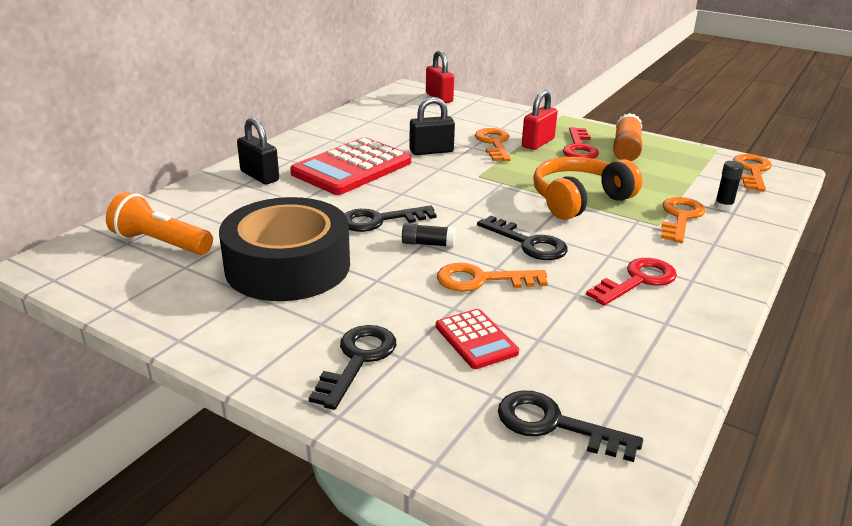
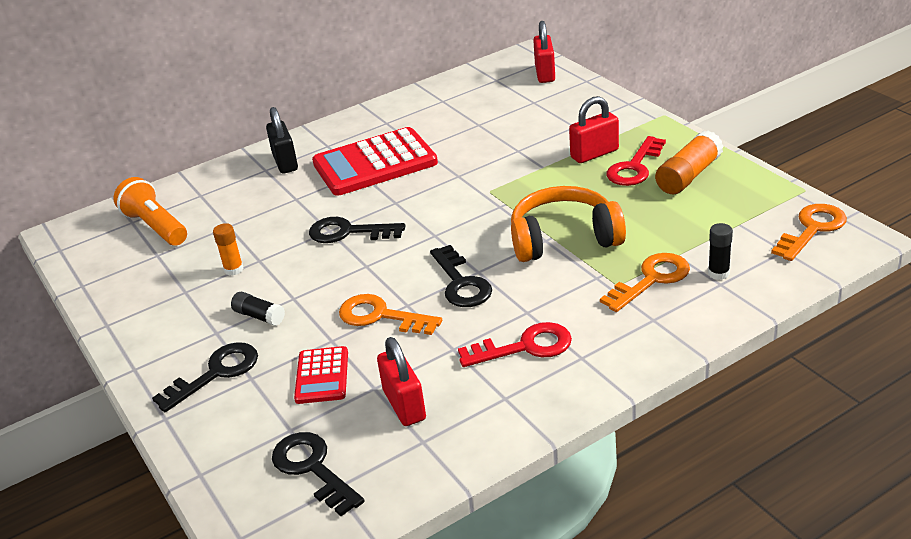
camera: 30 degrees right, 5 degrees up
black tape [219,197,350,301] -> orange glue stick [213,223,244,276]
black glue stick [402,223,455,248] -> black glue stick moved to [231,291,285,326]
black padlock [410,97,455,155] -> none
orange key [475,128,511,161] -> none
none -> red padlock [377,337,426,426]

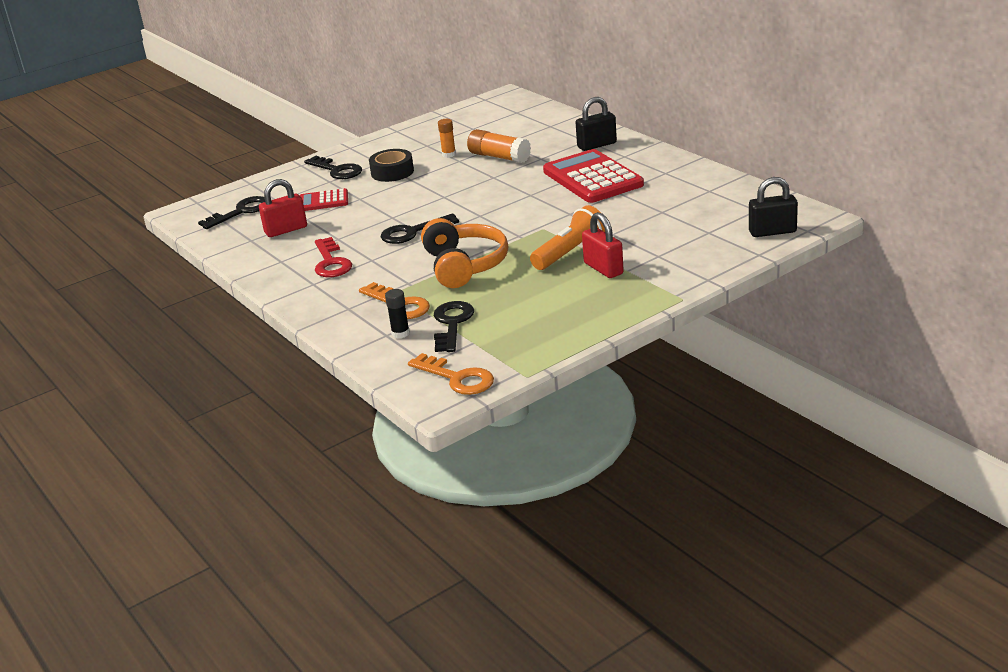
camera: 85 degrees right, 5 degrees down
orange flashlight [113,177,187,246] -> orange flashlight moved to [530,205,605,270]
black glue stick [231,291,285,326] -> black tape [369,149,414,182]
black key [309,217,405,243] -> black key moved to [434,301,474,352]
orange key [339,294,442,335] -> none
red padlock [533,21,555,83] -> black padlock [749,177,798,237]
red key [607,136,666,186] -> none
orange glue stick [655,130,724,194] -> orange glue stick moved to [467,129,531,163]

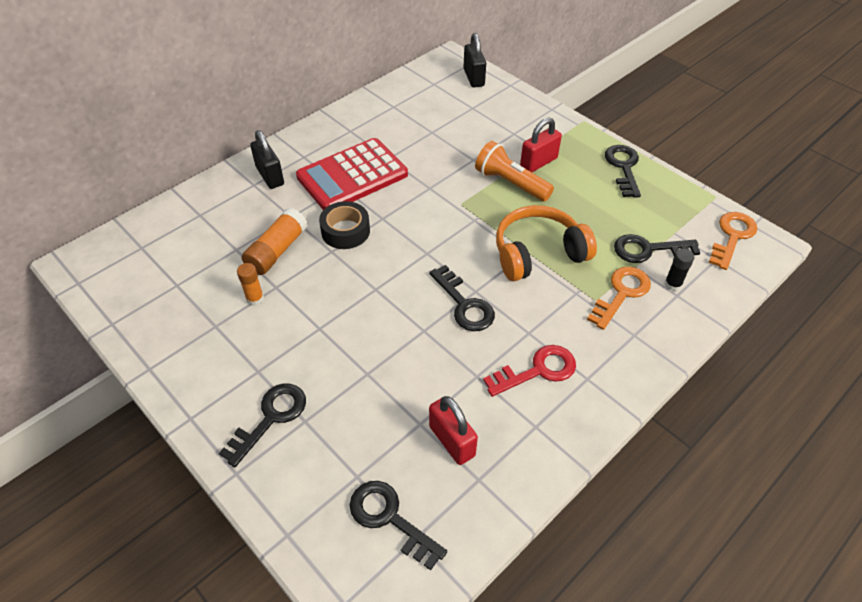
camera: 100 degrees left, 20 degrees up
red calculator [300,188,348,211] -> none
black tape [369,149,414,182] -> black tape moved to [319,201,370,249]
none -> black key [605,145,641,198]

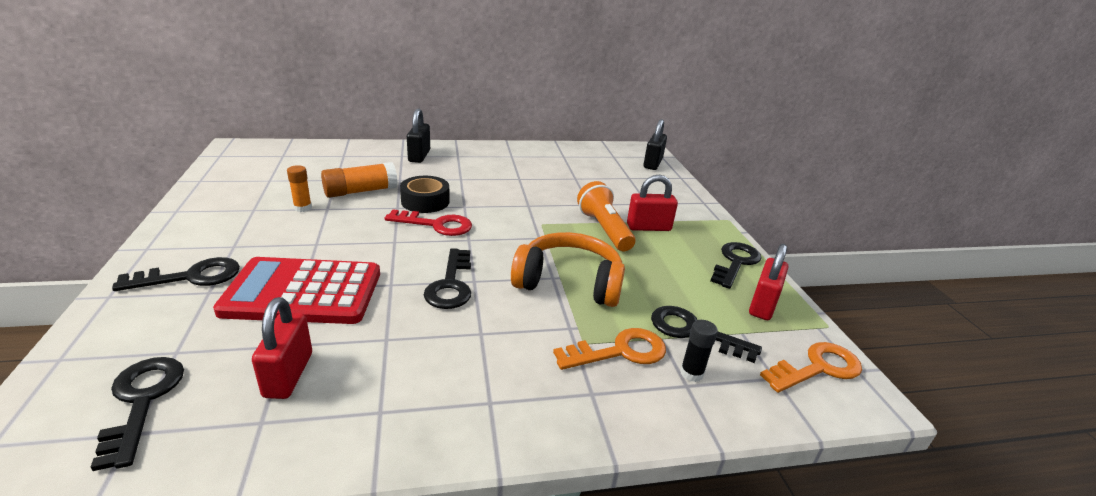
camera: 30 degrees right, 20 degrees down
red calculator [296,138,408,210] -> red calculator moved to [213,257,380,324]
red key [483,345,576,397] -> red key moved to [385,209,472,236]
none -> red padlock [749,244,788,320]

